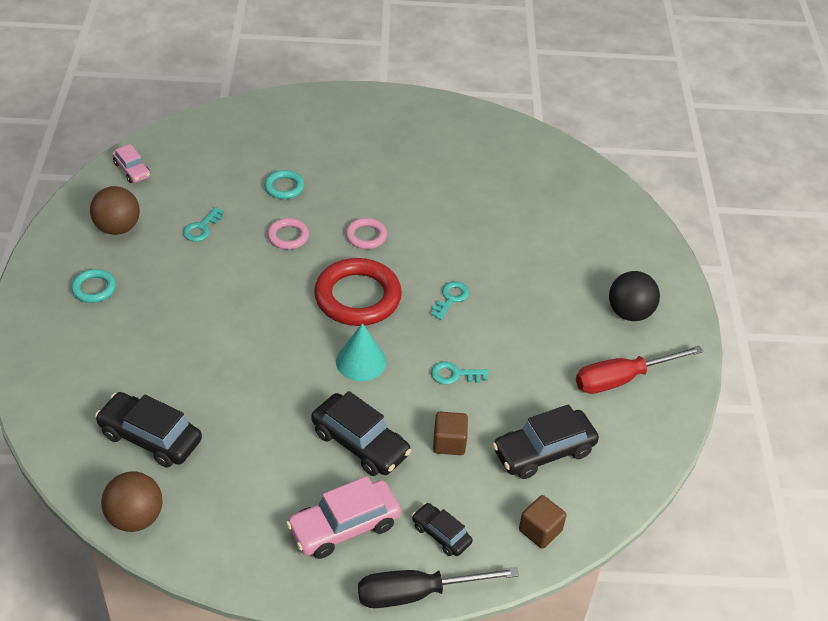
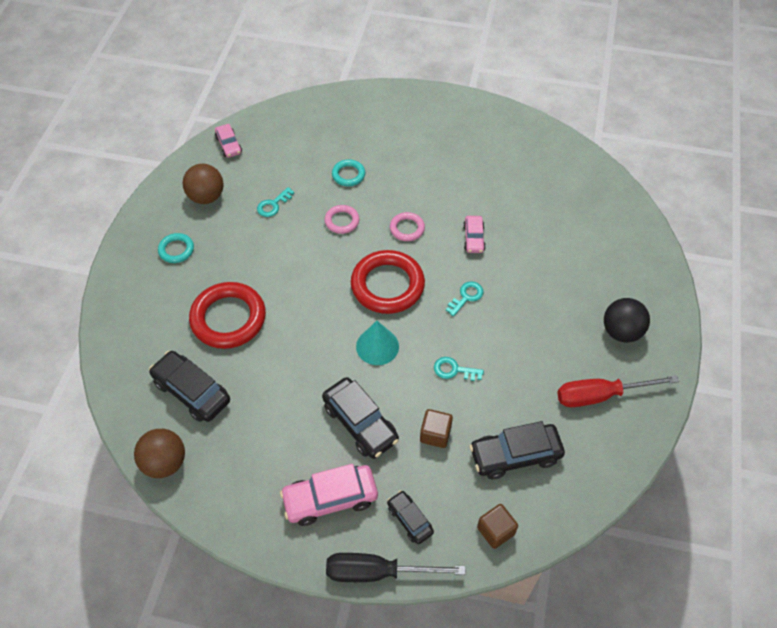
camera: 15 degrees right, 10 degrees up
none -> red ring [189,282,266,349]
none -> pink car [463,216,486,253]

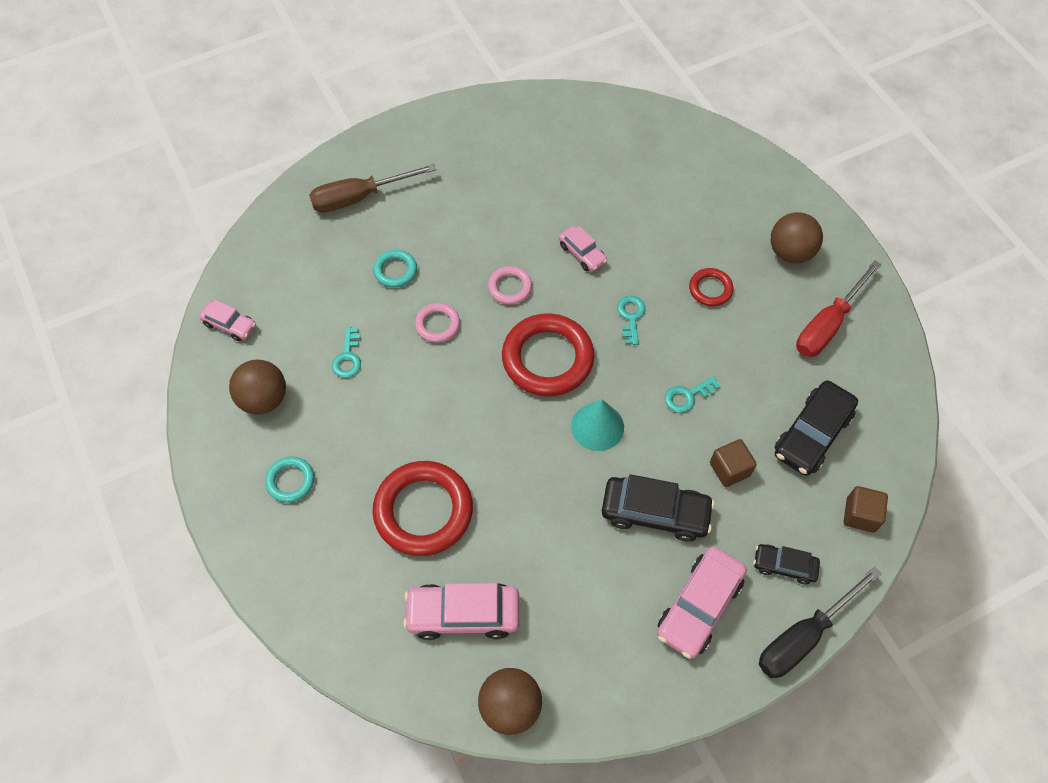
camera: 40 degrees left, 5 degrees up
black car [149,351,230,422] -> pink car [403,583,519,640]
black ball [604,298,650,343] -> brown ball [771,212,823,264]
none -> brown screwdriver [309,164,436,213]
none -> red ring [689,268,734,307]

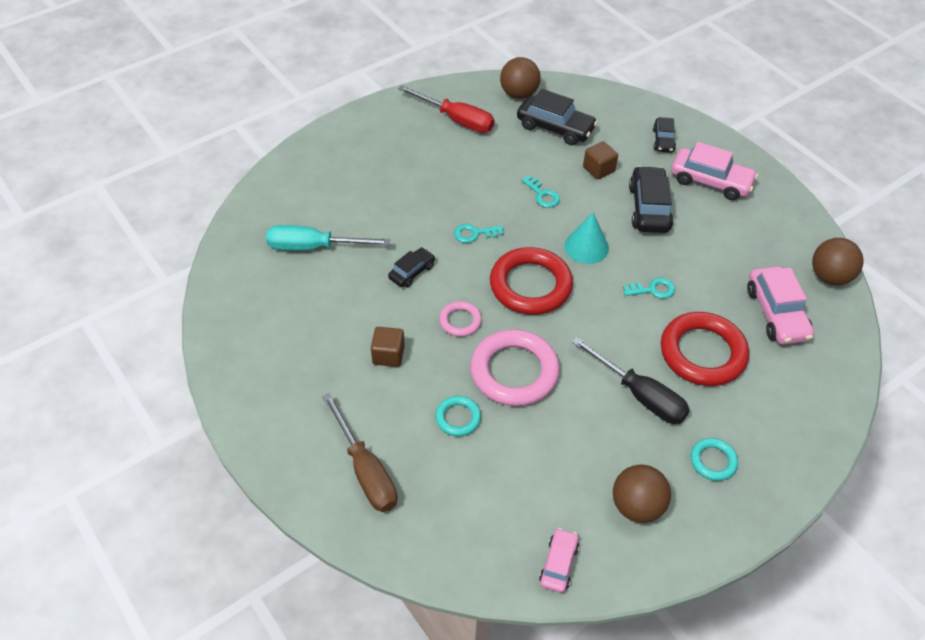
camera: 100 degrees left, 10 degrees down
turquoise key [332,327,361,378] -> turquoise key moved to [623,278,675,299]
pink ring [415,303,460,343] -> pink ring [470,329,560,406], size x2.01
pink car [559,226,607,271] -> black car [388,247,435,287]
red ring [689,268,734,307] -> none
black screwdriver [759,567,881,678] -> black screwdriver moved to [571,337,690,424]
brown ball [771,212,823,264] -> brown ball moved to [500,57,541,99]
brown cube [844,486,888,532] -> brown cube moved to [371,327,405,367]
none -> turquoise screwdriver [266,225,391,251]

